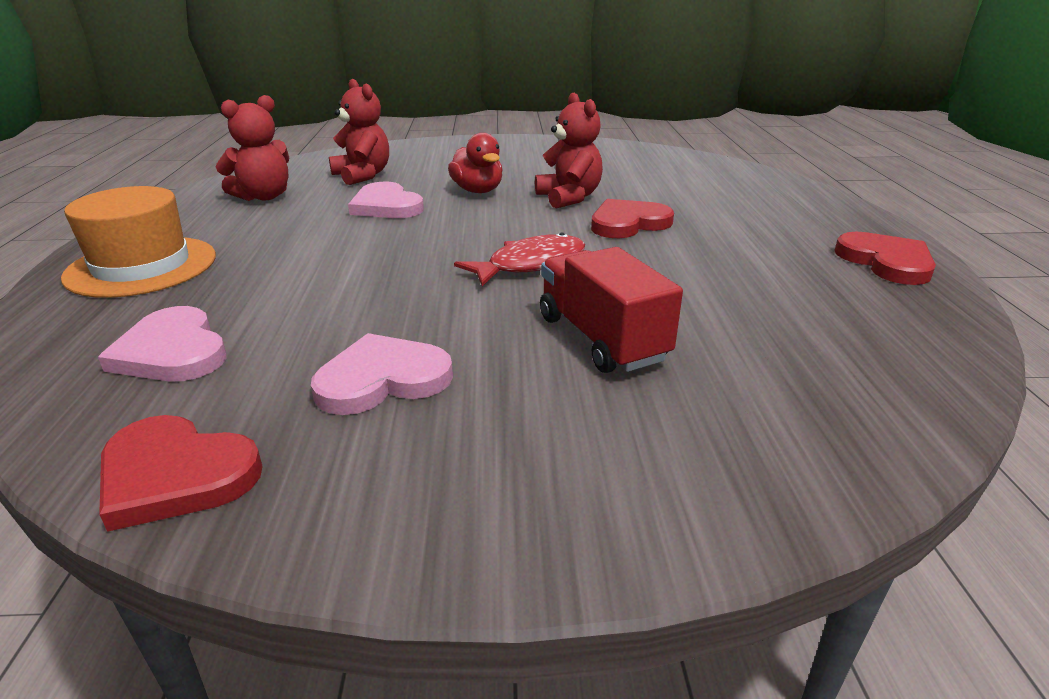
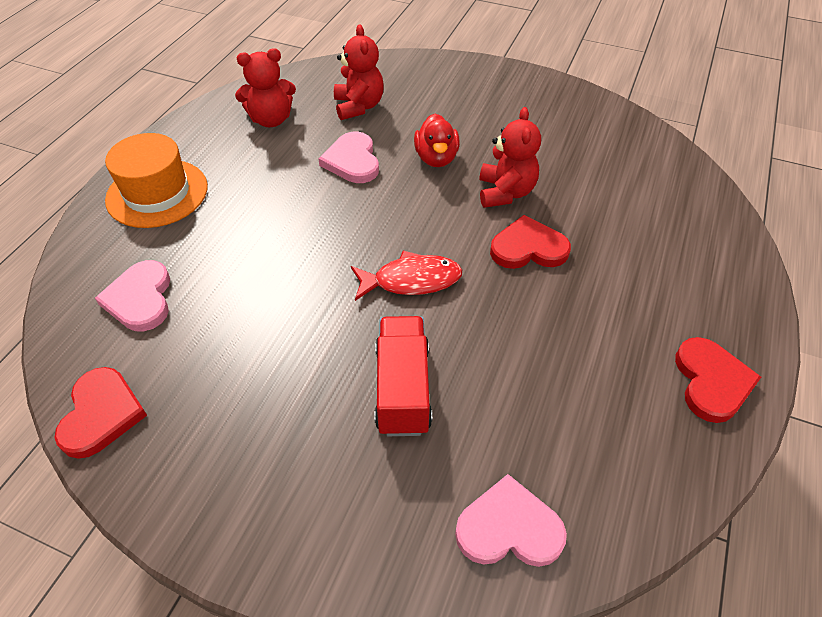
camera: 25 degrees right, 20 degrees up
red heart [99,415,263,532] -> red heart turned 135 degrees counterclockwise [54,367,147,459]
pink heart [311,333,453,415] -> pink heart moved to [455,474,567,567]

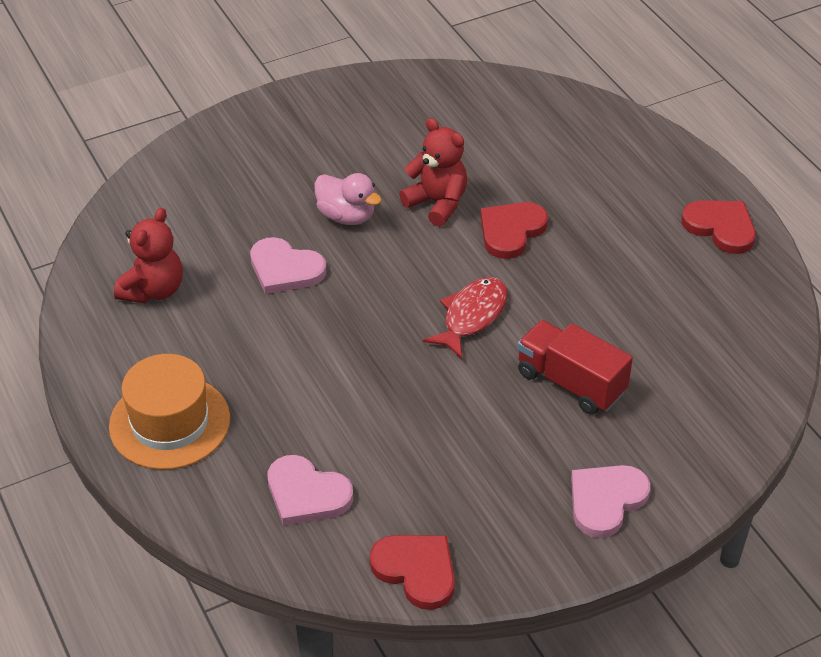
camera: 50 degrees left, 5 degrees down
red teddy bear [334,25,384,120] -> none
red duck [414,114,460,167] -> pink duck [314,173,382,225]
pink heart [455,474,567,567] -> pink heart moved to [571,465,650,538]

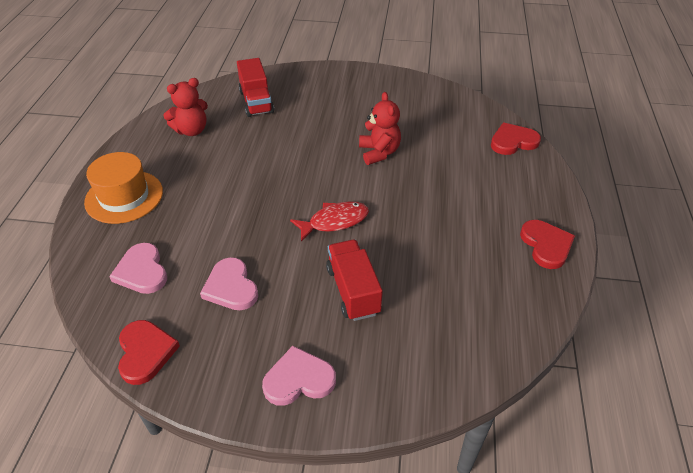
camera: 35 degrees right, 0 degrees up
pink heart [250,237,326,294] -> pink heart moved to [200,257,258,310]
pink duck [314,173,382,225] -> none
red heart [480,202,548,259] -> red heart moved to [491,123,541,155]
none -> red truck [237,58,274,117]

